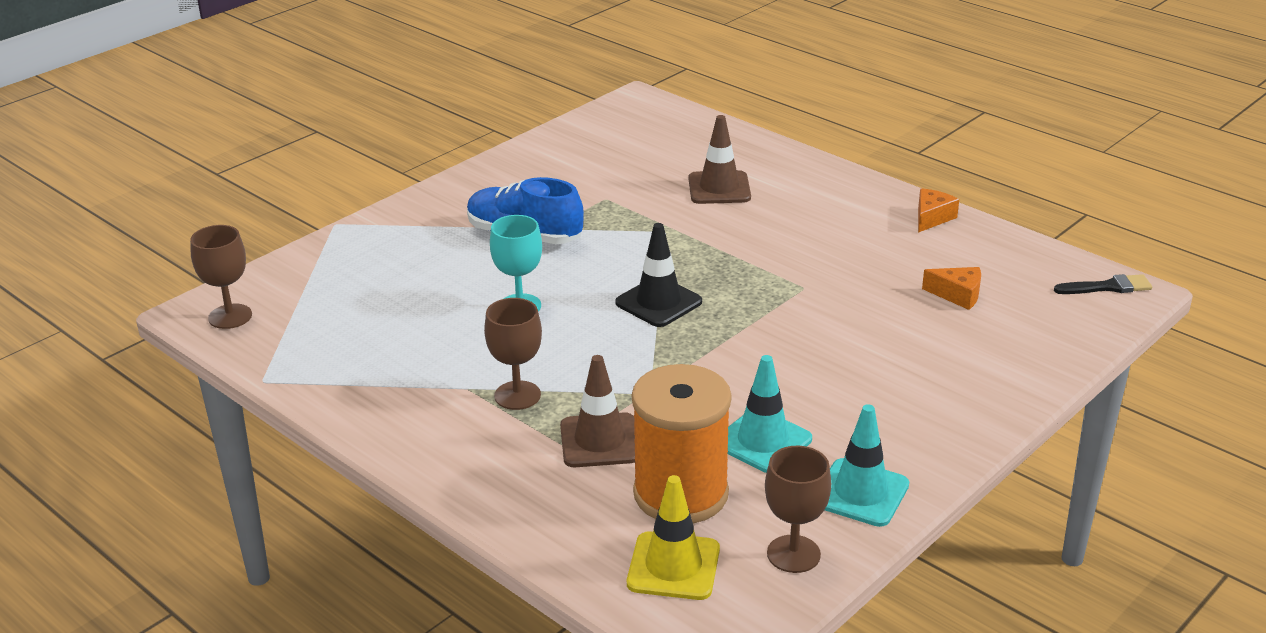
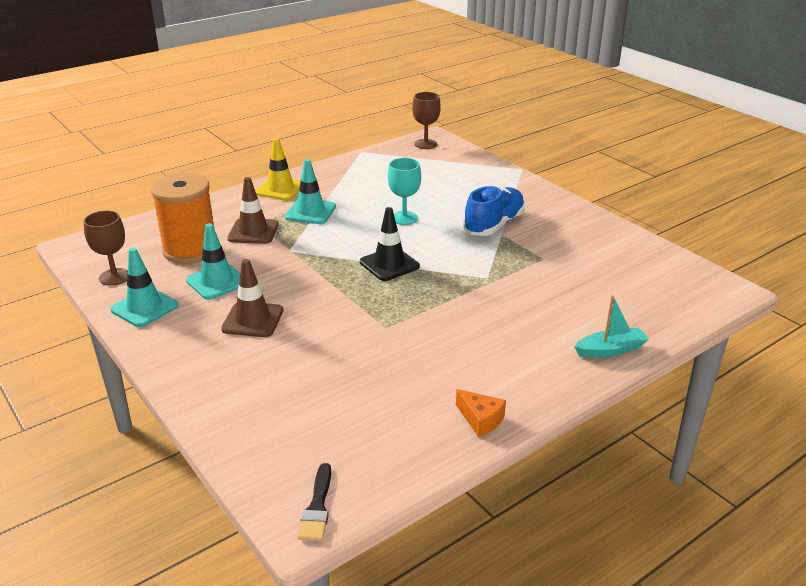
camera: 100 degrees right, 0 degrees up
brown goblet [484,298,542,410] -> turquoise traffic cone [285,159,336,224]
yellow traffic cone [627,475,720,600] -> yellow traffic cone moved to [255,138,301,201]
brown traffic cone [688,115,751,204] -> brown traffic cone moved to [221,259,283,337]
orange cheese [922,267,981,310] -> none
none -> turquoise boat [574,295,649,358]

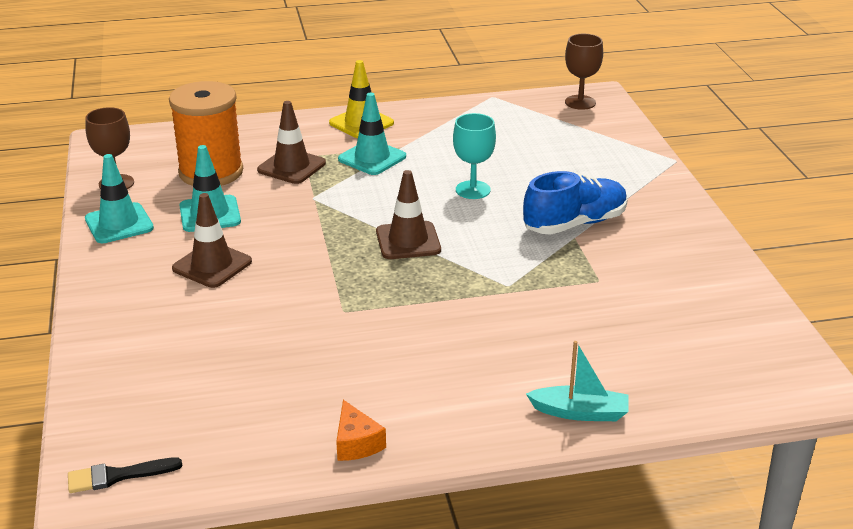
camera: 25 degrees right, 0 degrees up
black brush [298,463,331,541] -> black brush turned 45 degrees clockwise [68,458,182,493]
black traffic cone [360,207,420,281] -> brown traffic cone [376,170,441,259]

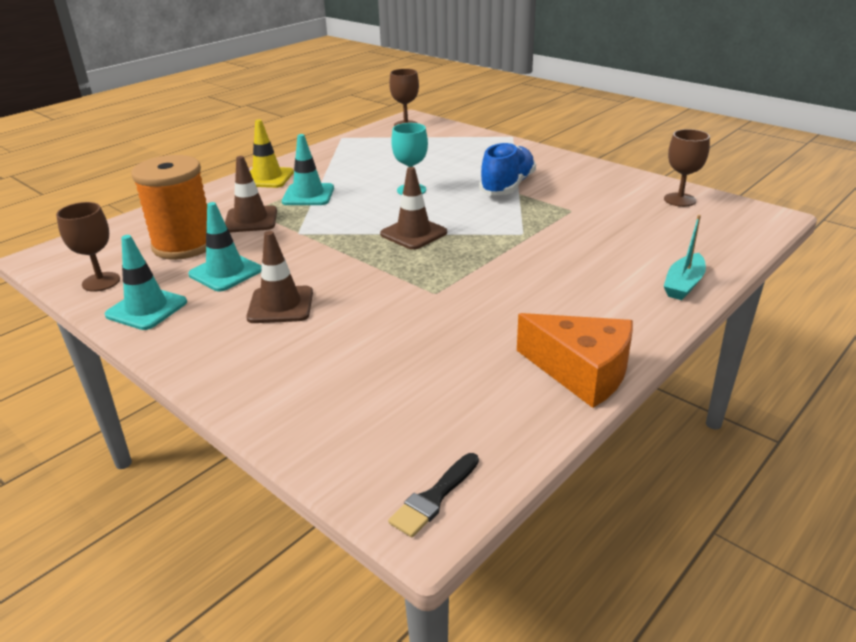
camera: 35 degrees left, 0 degrees up
orange cheese [336,400,386,461] -> orange cheese [517,313,633,408], size x1.90
turquoise boat [526,341,628,421] -> turquoise boat turned 150 degrees clockwise [664,215,706,300]
none -> brown goblet [664,129,710,207]

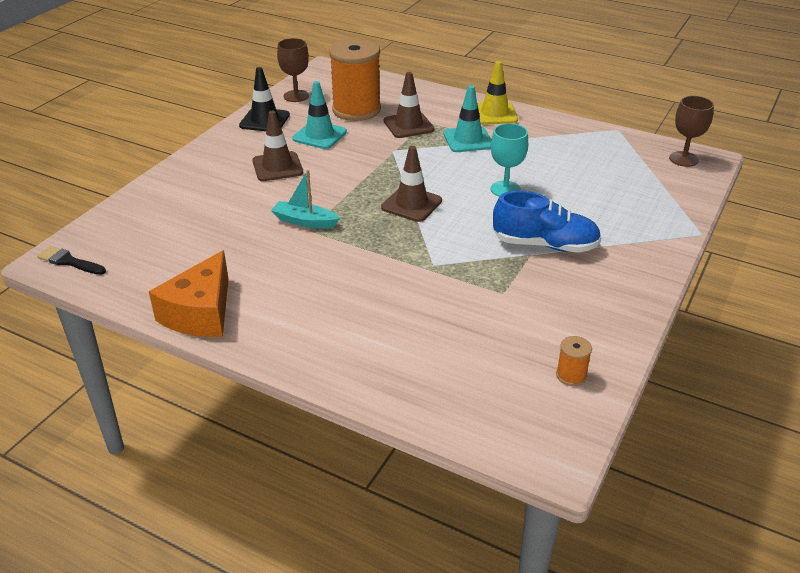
camera: 75 degrees right, 5 degrees up
turquoise traffic cone [105,235,187,330] -> black traffic cone [239,67,290,132]
brown goblet [664,129,710,207] -> orange spool [556,336,592,386]
turquoise boat [664,215,706,300] -> turquoise boat moved to [271,170,340,228]

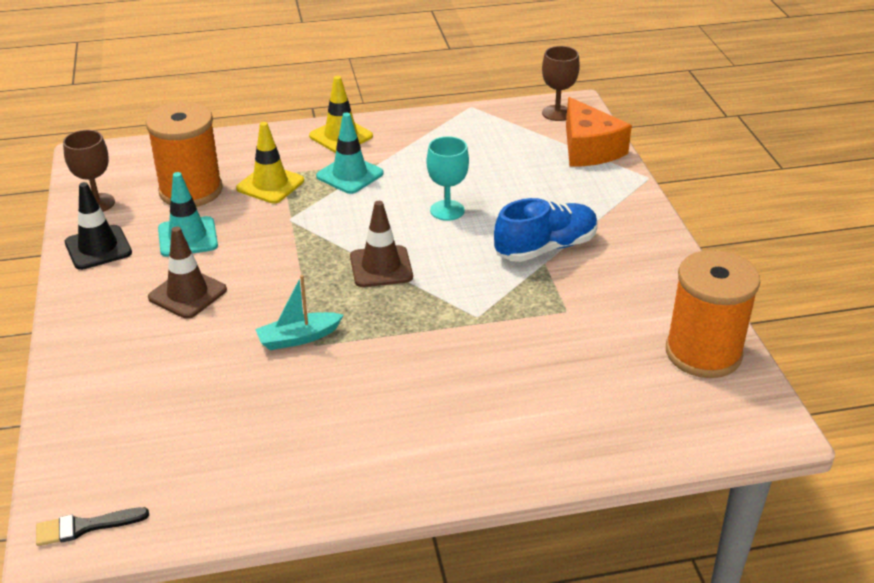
camera: 40 degrees left, 0 degrees up
orange cheese [149,250,229,337] -> orange cheese moved to [566,97,632,167]
brown traffic cone [384,72,434,138] -> yellow traffic cone [236,122,304,204]
orange spool [556,336,592,386] -> orange spool [666,250,760,378], size x2.44

